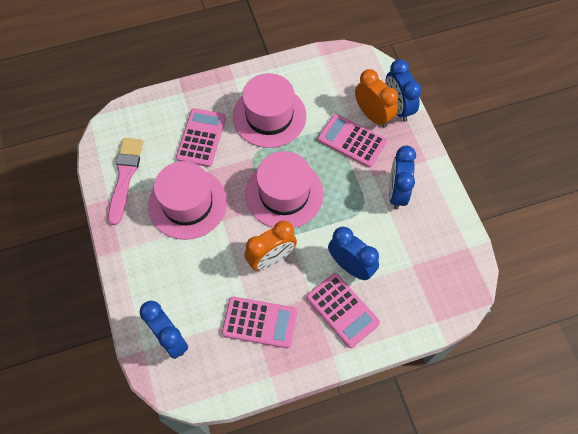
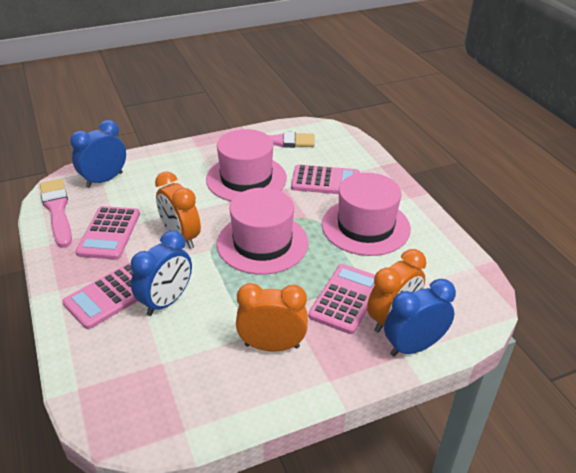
camera: 85 degrees right, 25 degrees down
blue clock [389,146,416,210] -> orange clock [236,283,308,351]
none -> pink brush [40,179,72,248]

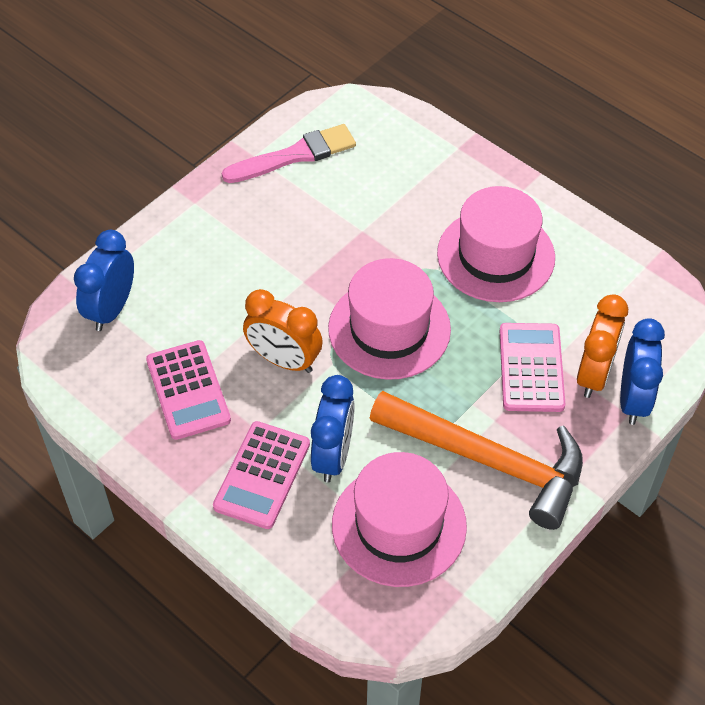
camera: 25 degrees left, 15 degrees up
pink brush [40,179,72,248] -> none
pink hat [206,129,287,201] -> pink hat moved to [332,452,467,587]
orange clock [236,283,308,351] -> orange hammer [370,391,583,530]
pink calculator [291,164,360,194] -> none
blue clock [384,279,456,356] -> blue clock turned 150 degrees clockwise [620,318,665,425]

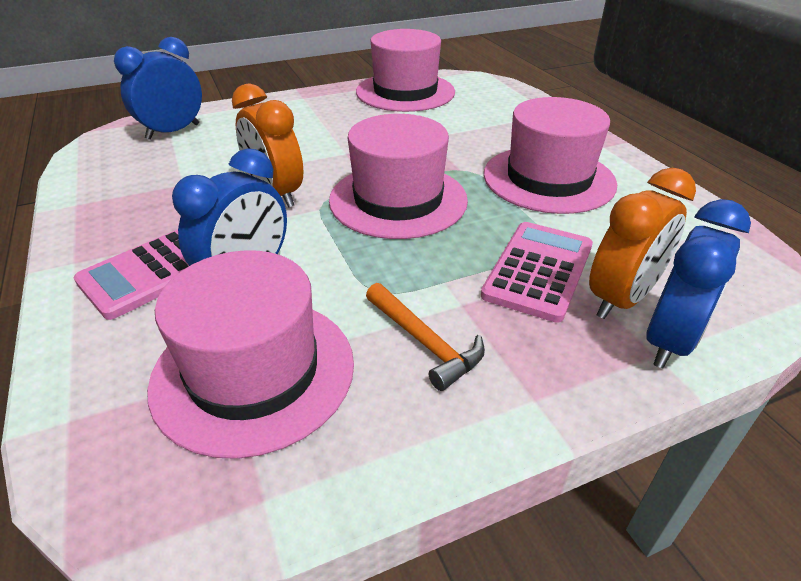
camera: 25 degrees right, 15 degrees down
pink calculator [146,340,231,440] -> none
pink brush [222,124,356,183] -> pink hat [356,29,455,112]
orange hammer [370,391,583,530] -> orange hammer [366,283,485,391], size x0.47

